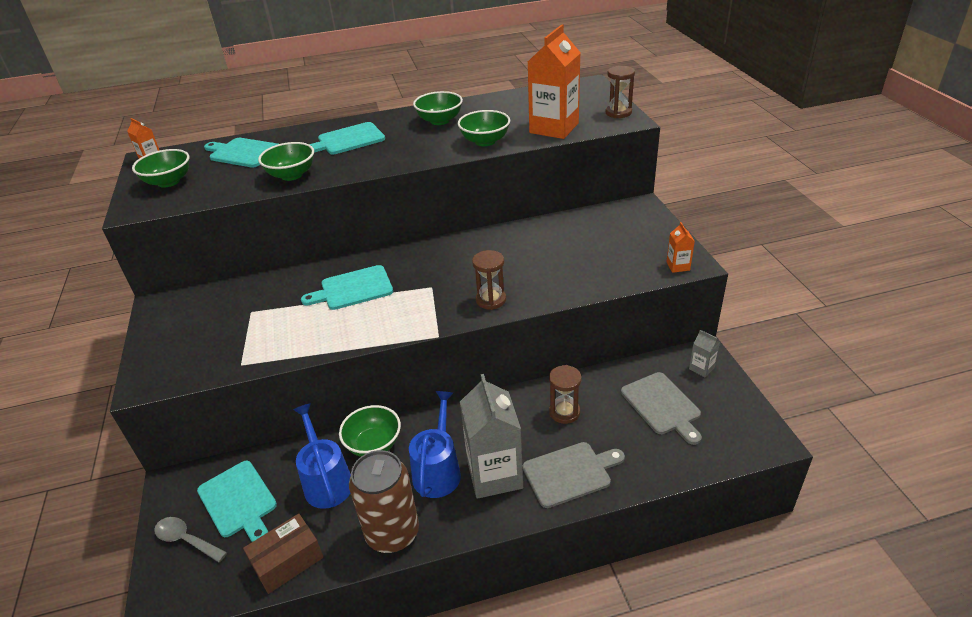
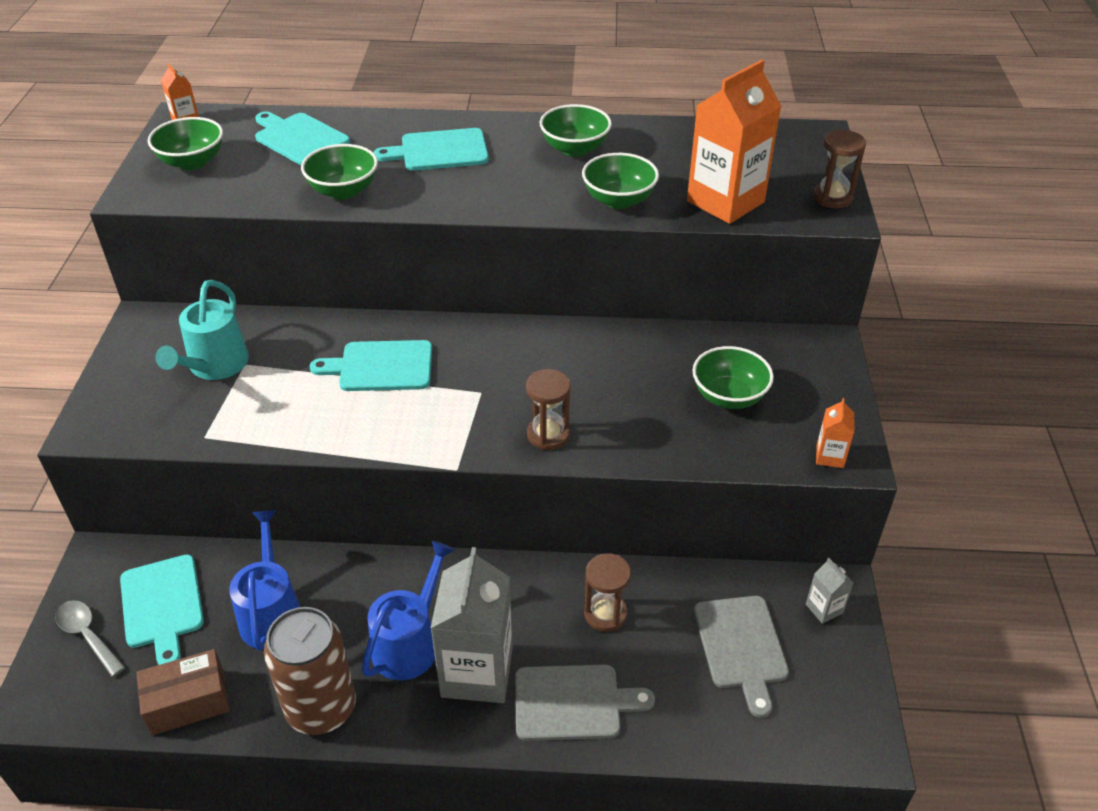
camera: 15 degrees right, 5 degrees up
green bowl [339,405,401,457] -> green bowl moved to [692,346,774,409]
none -> turquoise watering can [155,280,249,380]

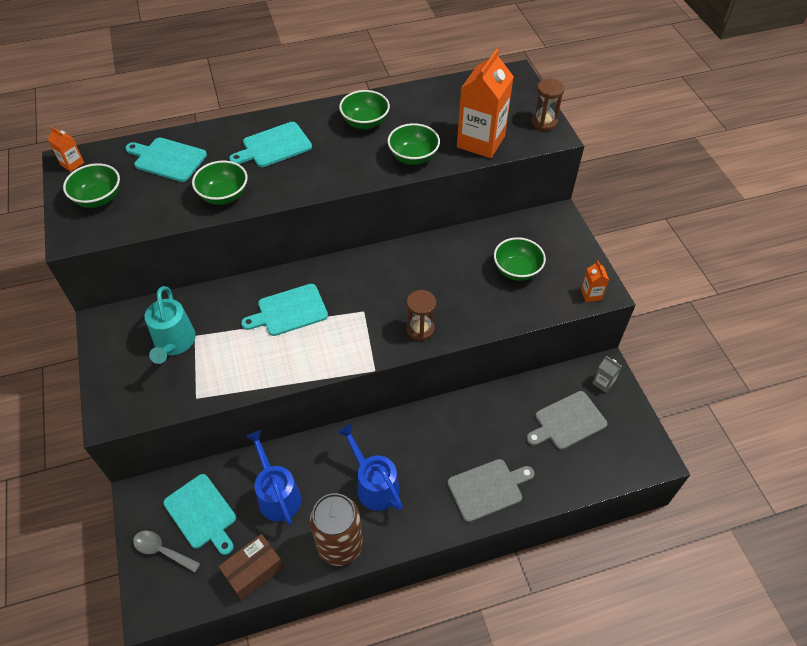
camera: 20 degrees left, 10 degrees up
blue watering can [362,541,455,681] -> blue watering can turned 45 degrees counterclockwise [338,424,403,511]
grey carton [430,547,513,703] -> none
brown hourglass [584,553,631,632] -> none
grey cutting board [694,596,789,718] -> grey cutting board turned 90 degrees clockwise [526,391,607,450]

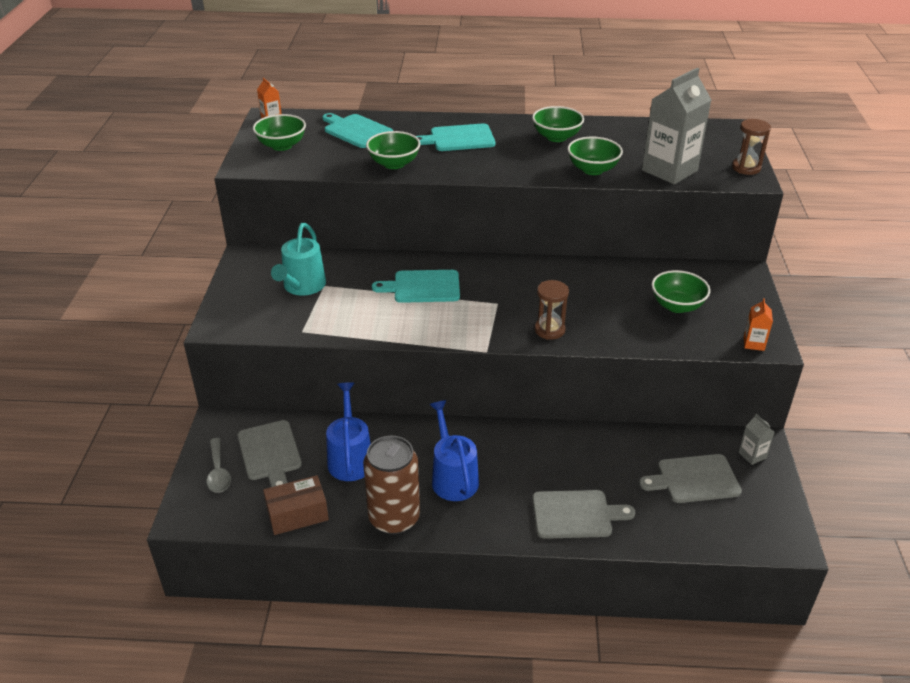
camera: 20 degrees right, 15 degrees down
grey spoon [133,531,201,573] -> grey spoon turned 150 degrees counterclockwise [206,438,231,493]
turquoise cutting board [163,474,236,555] -> grey cutting board [238,420,302,487]
orange carton [457,49,514,158] -> grey carton [642,68,711,184]

